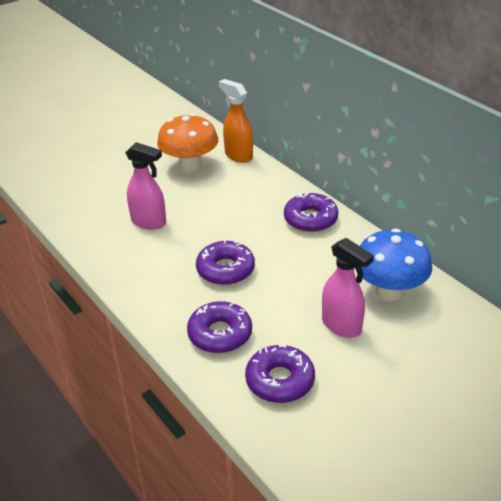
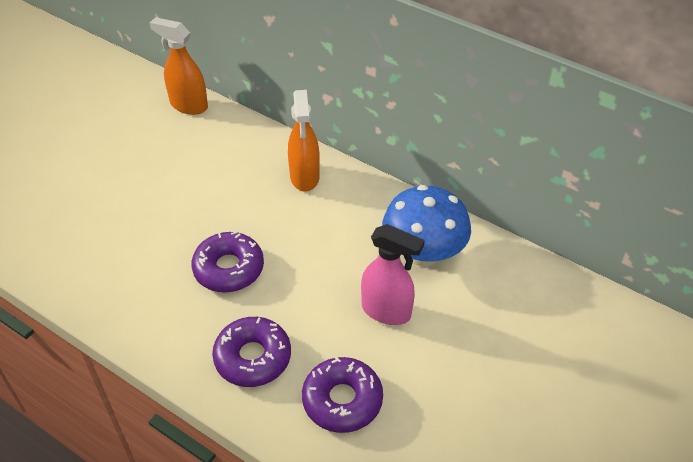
camera: 20 degrees left, 10 degrees up
pink spray bottle [125,142,166,230] -> none
orange mushroom [157,113,218,172] -> none
purple donut [284,193,338,232] -> orange spray bottle [288,90,320,191]

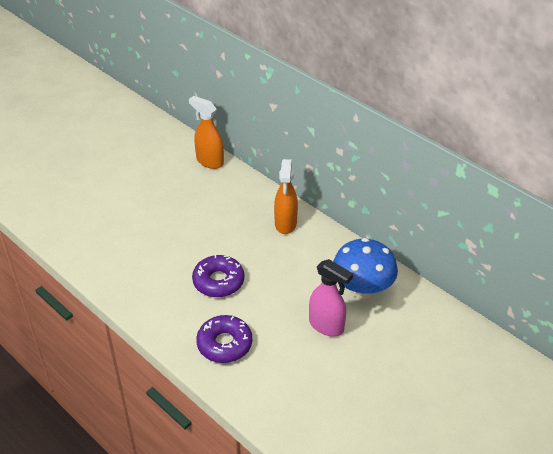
camera: 10 degrees right, 5 degrees down
purple donut [302,357,383,433] -> none

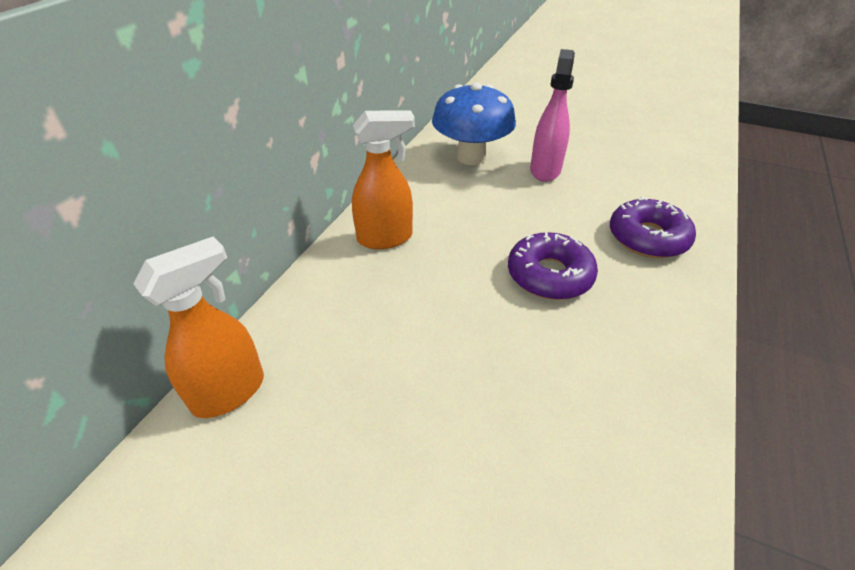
camera: 110 degrees left, 0 degrees up
orange spray bottle [189,96,224,169] -> orange spray bottle turned 150 degrees counterclockwise [134,237,264,418]

